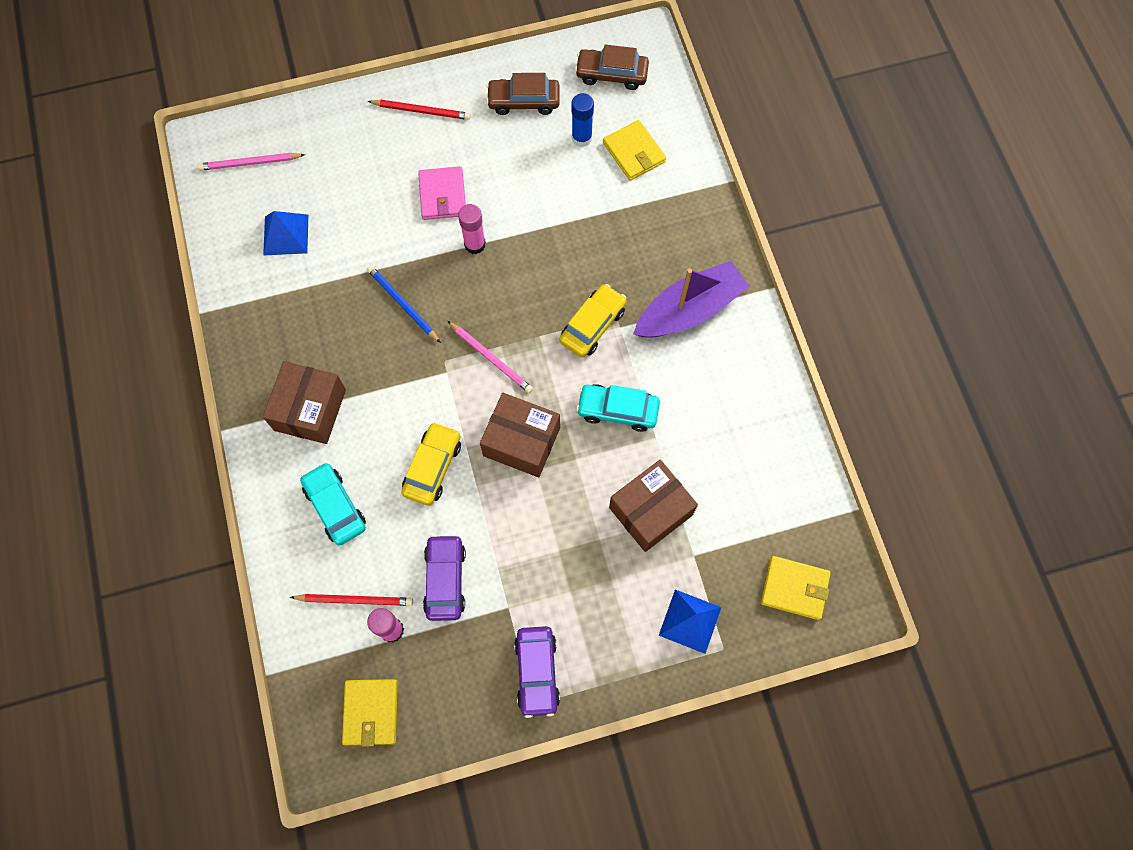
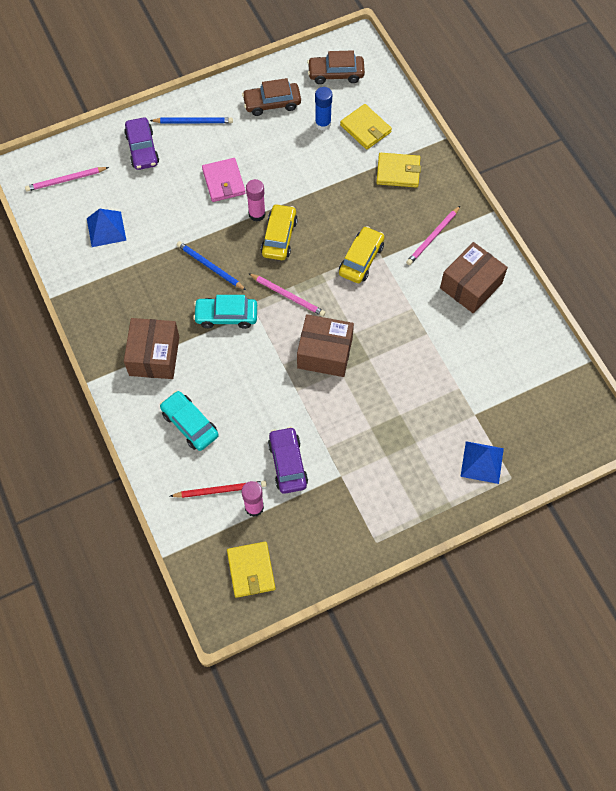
camera: 10 degrees left, 5 degrees down
red pencil [368,100,471,120] -> blue pencil [150,117,233,123]
yellow car [401,422,461,505] -> yellow car moved to [261,204,298,260]
purple car [514,626,560,718] -> purple car moved to [124,117,159,170]
turquoise car [576,384,660,432] -> turquoise car moved to [193,295,257,329]
brown box [609,460,698,552] -> brown box moved to [440,242,508,314]
purple boat [633,261,750,338] -> pink pencil [406,206,460,265]
yellow wallet [761,556,831,620] -> yellow wallet moved to [376,153,421,188]

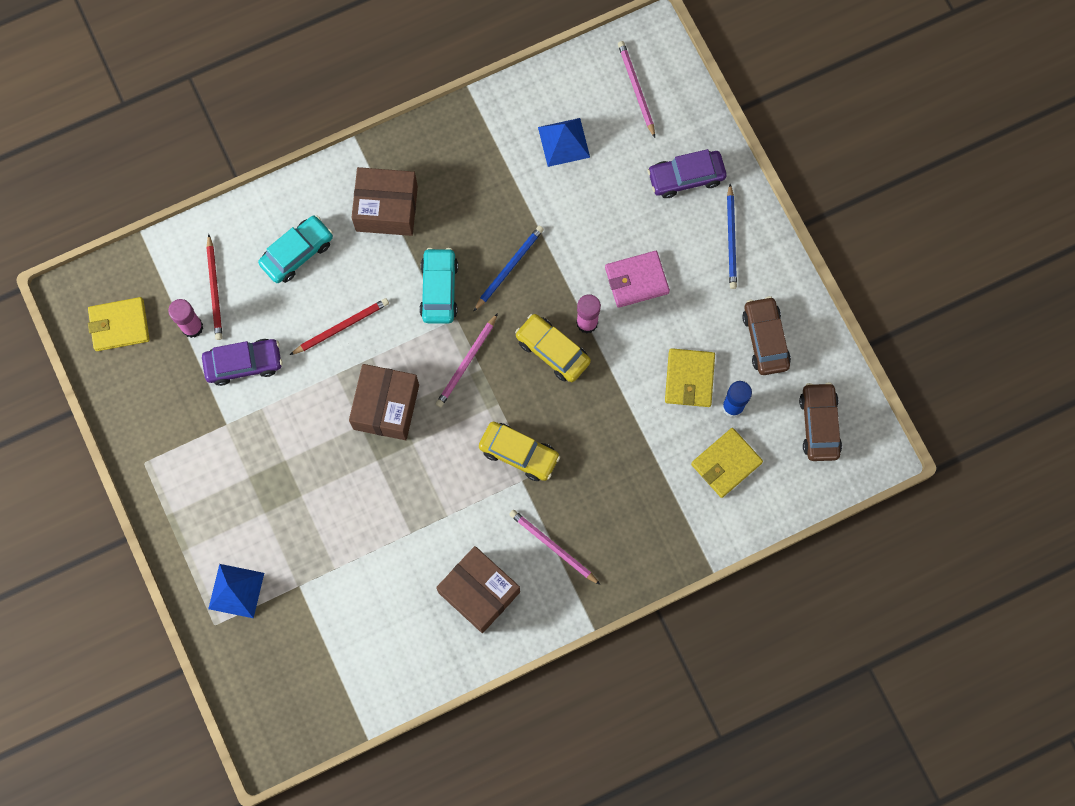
camera: 90 degrees right, 10 degrees up
yellow car [261,204,298,260] -> yellow car turned 150 degrees counterclockwise [515,314,591,382]
yellow wallet [376,153,421,188] -> yellow wallet moved to [665,348,715,407]
none -> red pencil [290,298,389,355]

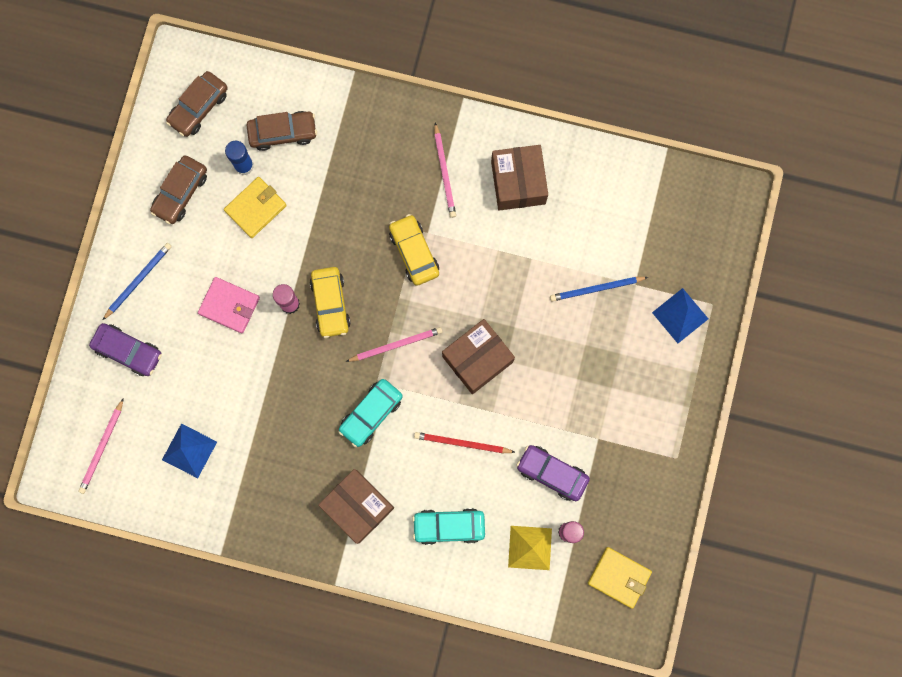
camera: 140 degrees left, 5 degrees up
red pencil [206,234,223,340] -> yellow pyramid [508,526,552,570]
blue pencil [474,226,544,311] -> blue pencil moved to [550,277,648,301]
yellow wallet [691,428,763,498] -> brown car [246,111,317,151]

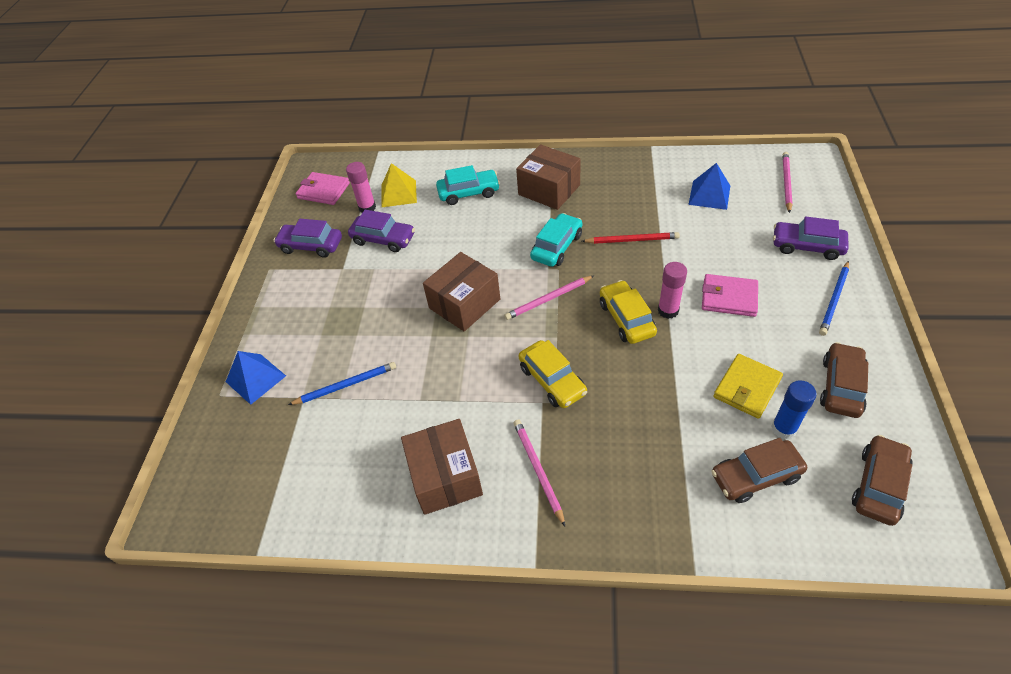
camera: 175 degrees right, 30 degrees down
red pencil [414,432,516,453] -> red pencil moved to [582,232,680,244]
yellow wallet [588,547,652,609] -> pink wallet [296,172,350,205]
none -> purple car [273,219,342,258]

